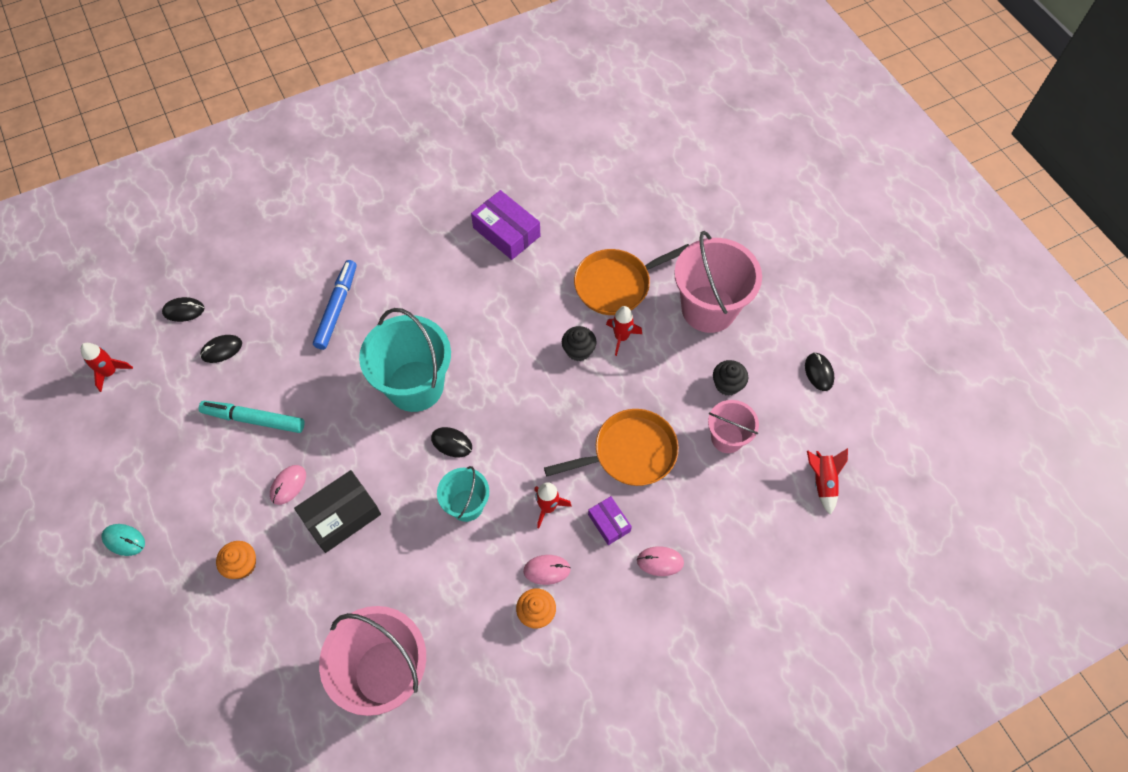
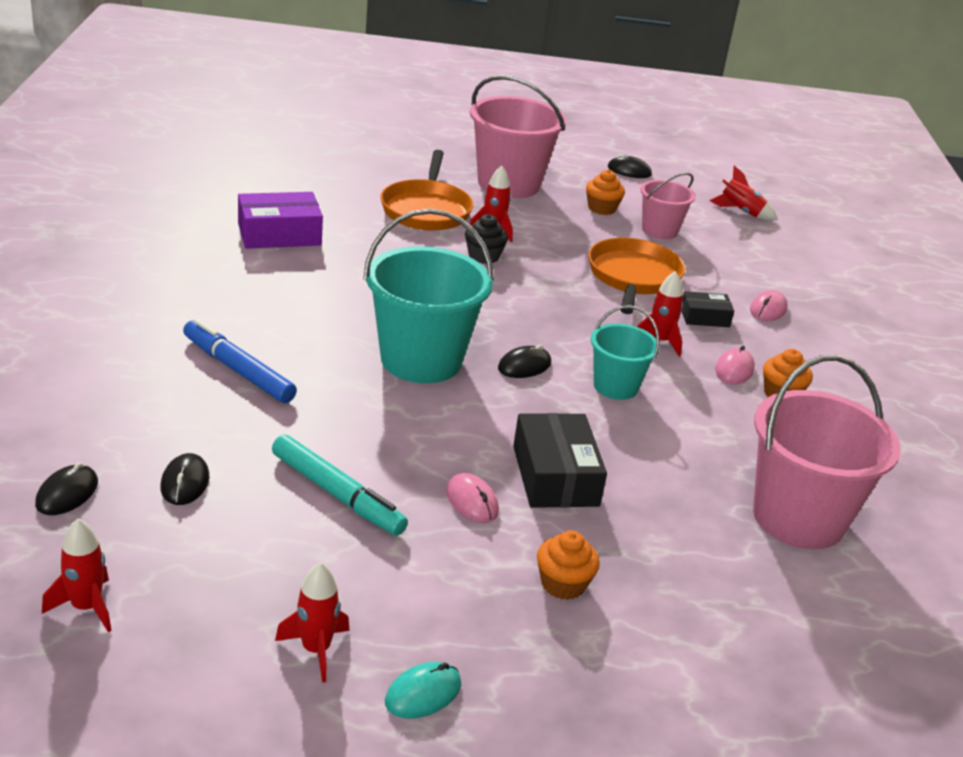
camera: 65 degrees left, 30 degrees down
turquoise marker [198,401,305,433] -> turquoise marker turned 90 degrees counterclockwise [272,435,408,536]
purple box [588,496,632,545] -> black box [681,291,734,327]
black cupcake [713,360,748,396] -> orange cupcake [586,170,625,215]
none -> red rocket [275,562,350,683]

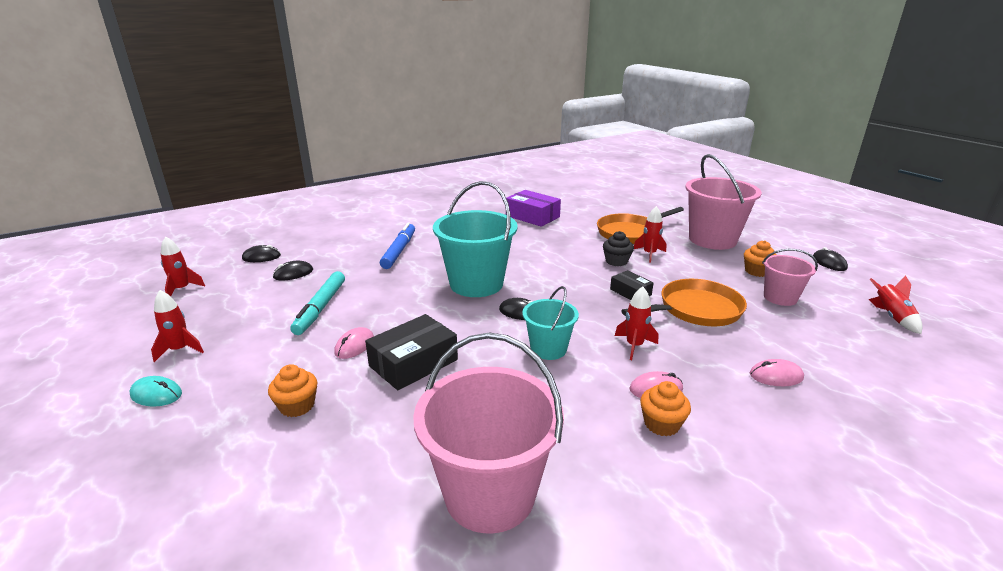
camera: 60 degrees right, 5 degrees down
black box [681,291,734,327] -> black box moved to [610,270,654,300]

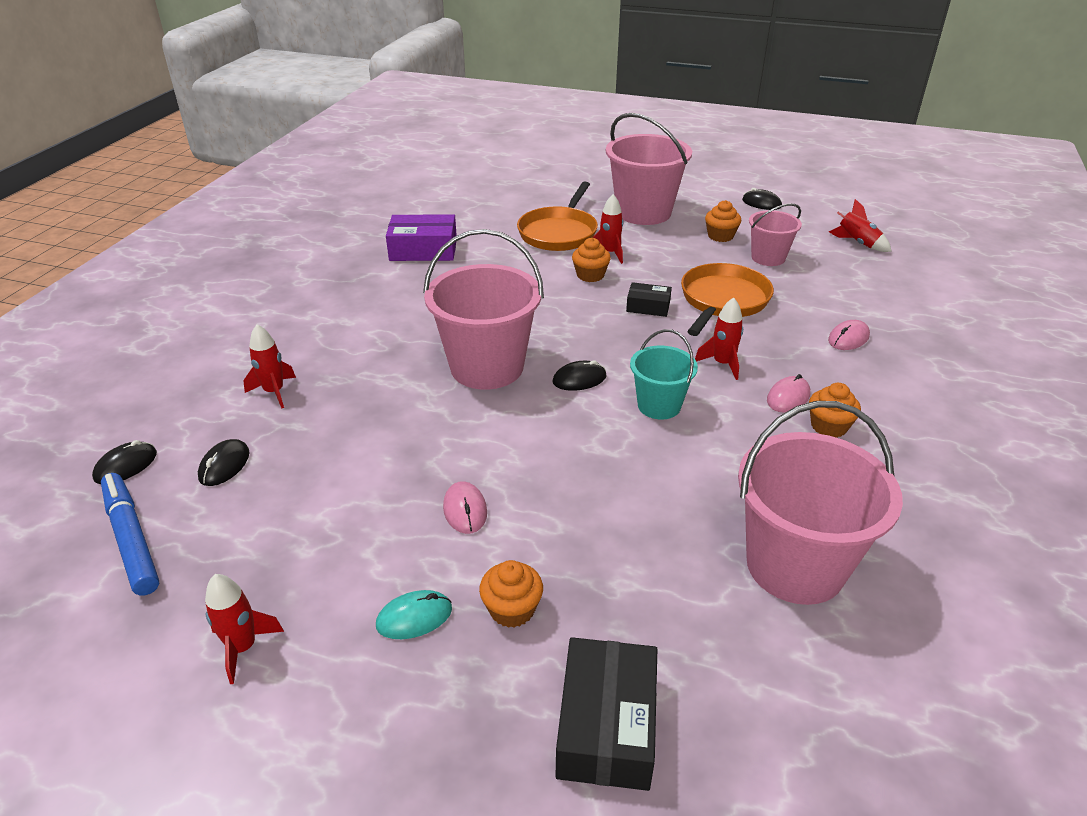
camera: 40 degrees left, 10 degrees up
turquoise mouse [130,376,182,407] -> turquoise mouse moved to [376,590,452,639]
red rocket [161,236,205,296] -> red rocket moved to [244,324,296,408]
turquoise marker [290,271,345,335] -> none
black box [365,314,458,390] -> black box moved to [556,637,657,791]
blue marker [380,222,415,269] -> blue marker moved to [101,473,159,596]
turquoise bucket [433,181,518,297] -> pink bucket [423,229,544,390]
black cupcake [603,231,634,266] -> orange cupcake [572,238,611,282]

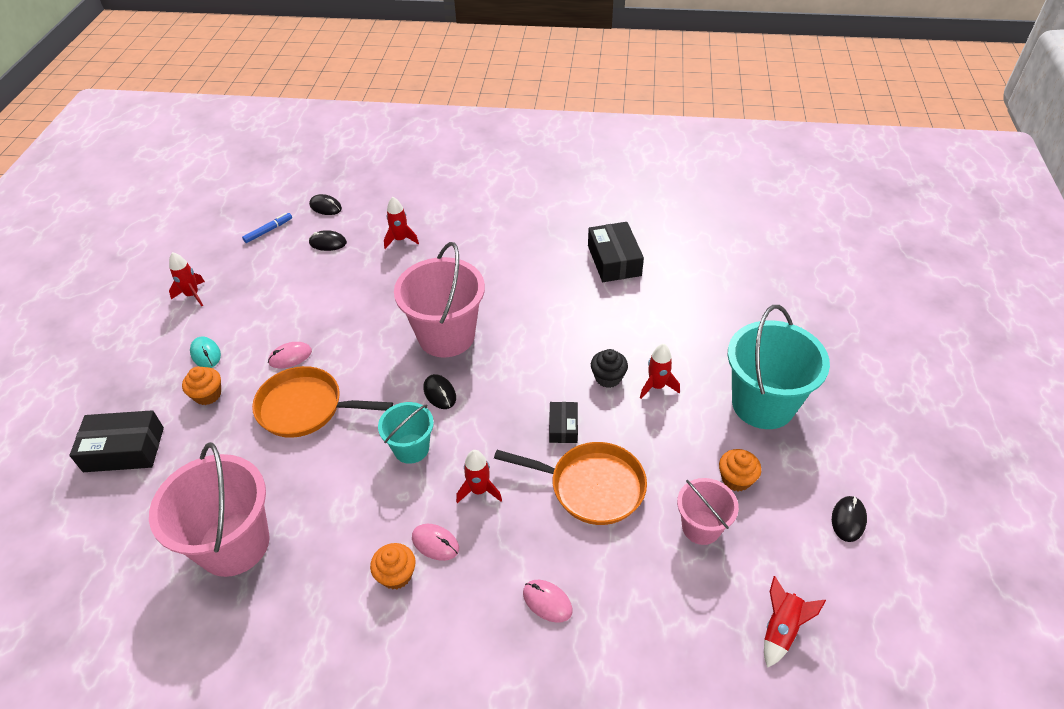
camera: 80 degrees right, 10 degrees up
blue marker [101,473,159,596] -> blue marker [242,213,292,243], size x0.59
purple box [386,214,457,261] -> black box [588,222,644,282]
orange pan [517,181,598,251] -> orange pan moved to [252,366,393,438]
orange cupcake [572,238,611,282] -> black cupcake [591,349,628,388]
pink bucket [606,113,692,225] -> turquoise bucket [728,305,830,429]

